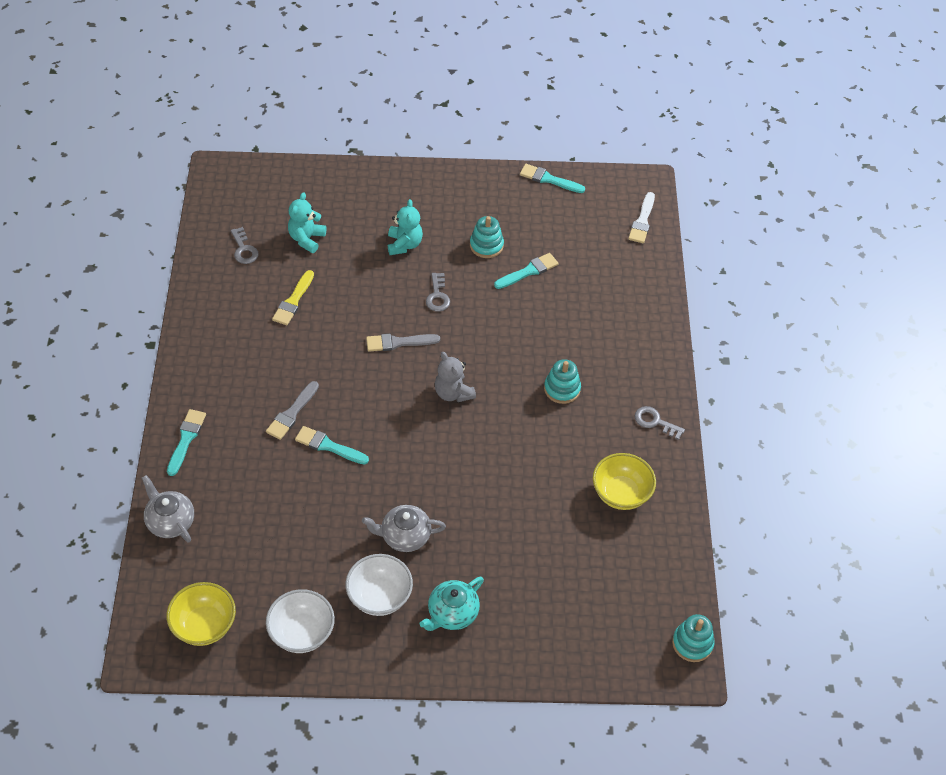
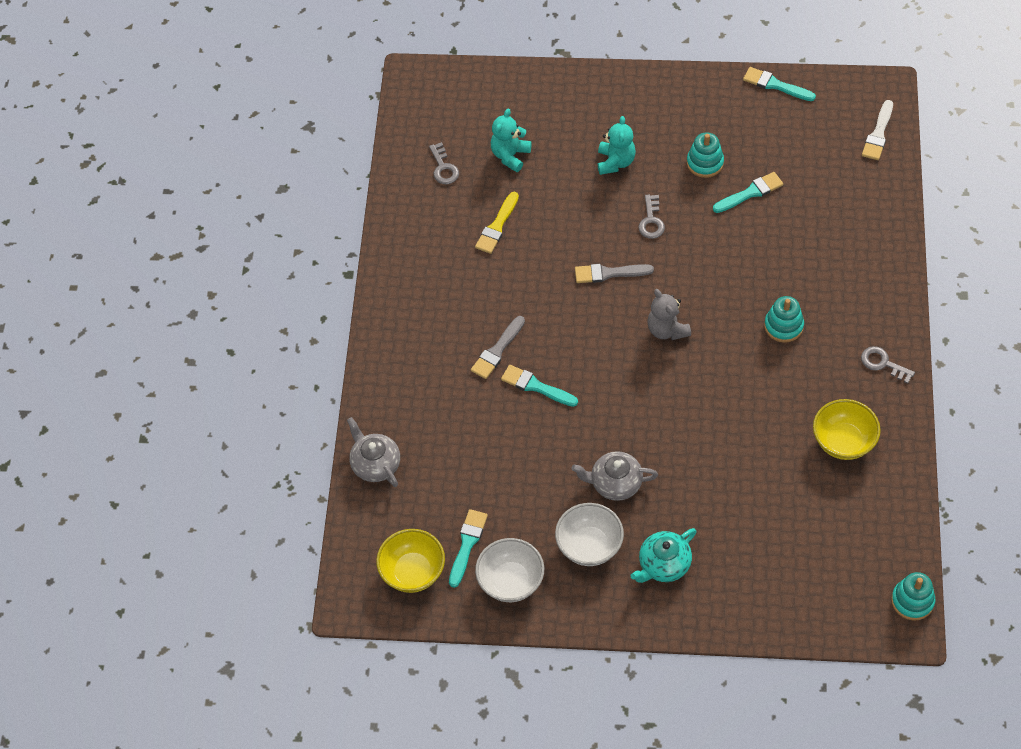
camera: 10 degrees right, 5 degrees up
turquoise brush [167,409,206,476] -> turquoise brush moved to [449,509,488,588]

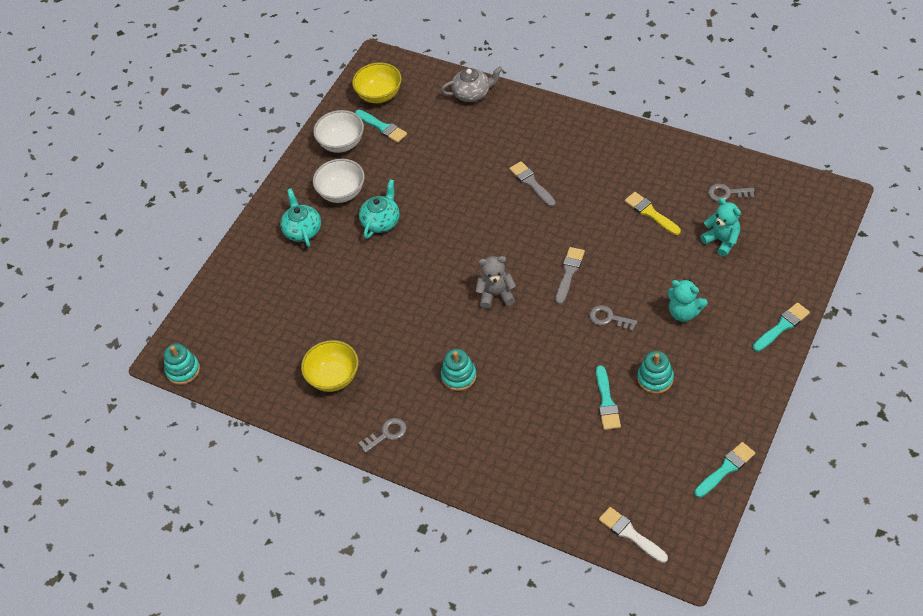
camera: 115 degrees right, 5 degrees down
turquoise brush [501,365,578,407] -> turquoise brush moved to [753,302,810,352]
grey teapot [571,451,658,501] -> turquoise teapot [359,179,400,239]

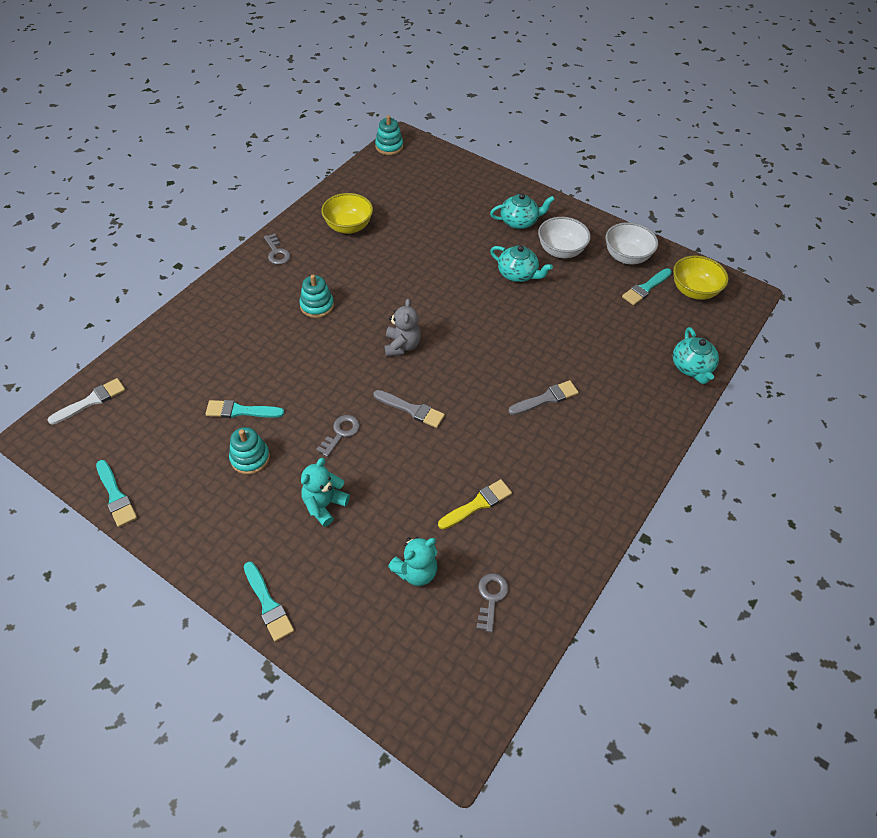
camera: 90 degrees right, 0 degrees up
grey teapot [441,67,503,102] -> turquoise teapot [673,327,719,384]

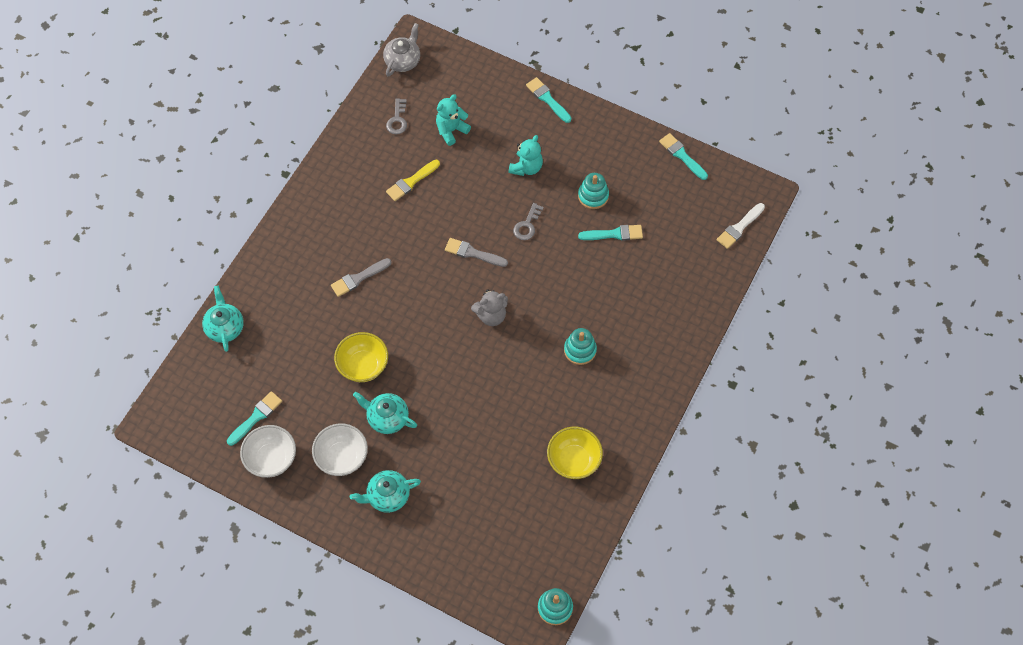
camera: 175 degrees right, 10 degrees up
grey key [264,233,291,265] -> none
grey teddy bear [385,299,421,357] -> grey teddy bear turned 105 degrees counterclockwise [471,289,508,326]
yellow bowl [673,255,728,300] -> yellow bowl moved to [334,332,388,382]
none -> grey teapot [383,23,420,76]

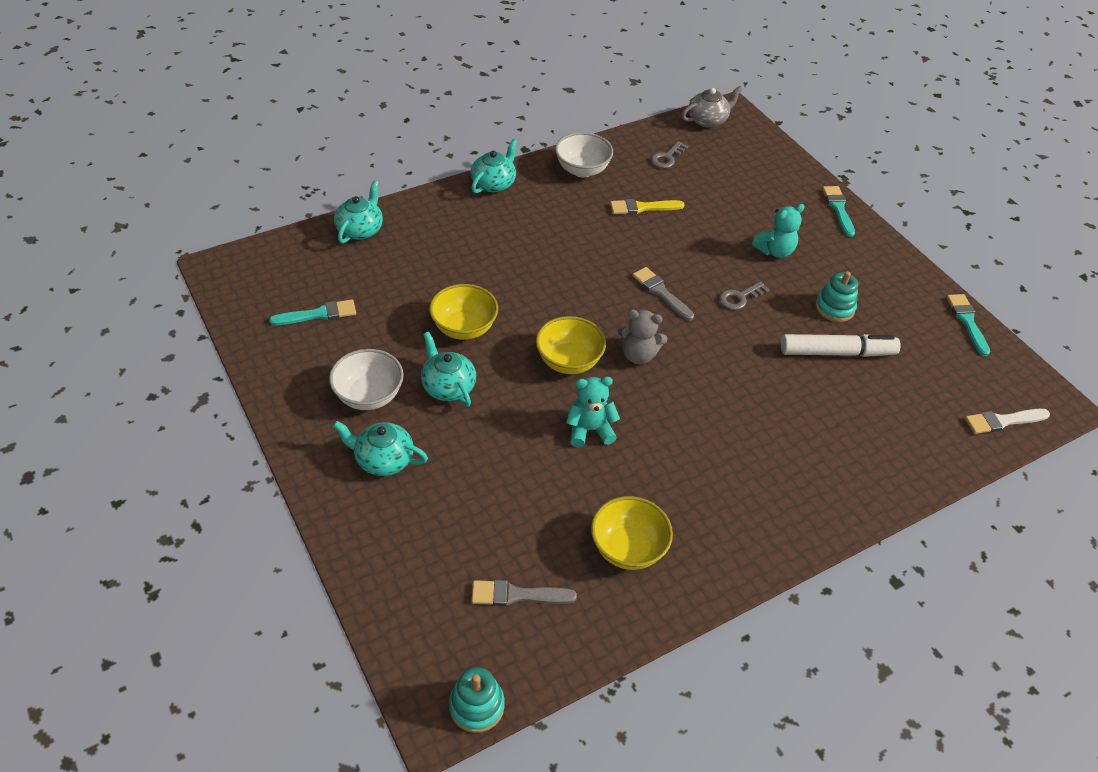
camera: 30 degrees right, 15 degrees down
white bowl [240,425,296,478] -> white bowl moved to [555,132,613,178]
grey brush [331,258,391,297] -> grey brush moved to [471,580,577,606]
turquoise teddy bear [436,94,471,146] -> turquoise teddy bear moved to [566,377,620,447]
turquoise stacking toy [564,328,597,365] -> none
turquoise brush [578,225,643,241] -> white marker [781,334,901,357]
none -> turquoise teapot [470,139,517,193]
none -> yellow bowl [536,316,606,374]

